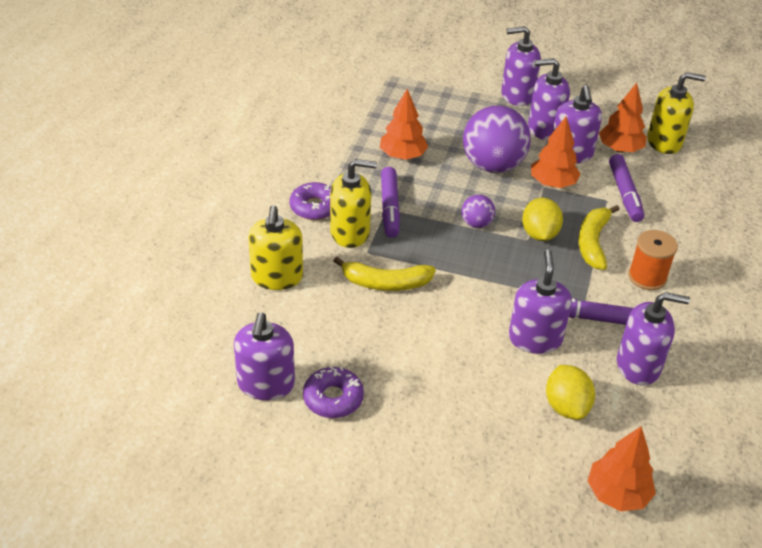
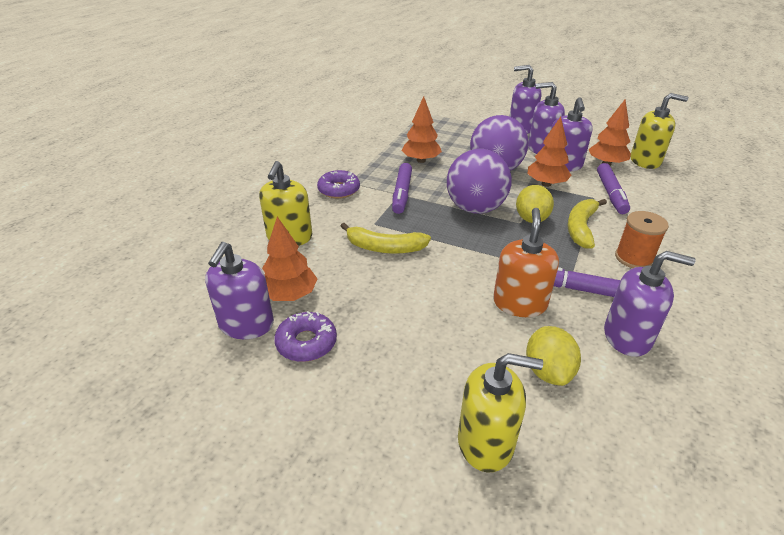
camera: 10 degrees right, 5 degrees down
yellow soap dispenser [330,159,377,248] -> yellow soap dispenser moved to [458,353,543,472]
purple ball [461,194,495,228] -> purple ball [447,149,512,214], size x2.10
purple soap dispenser [509,250,572,354] -> orange soap dispenser [493,208,559,317]
orange tree [588,426,656,511] -> orange tree moved to [262,217,317,301]

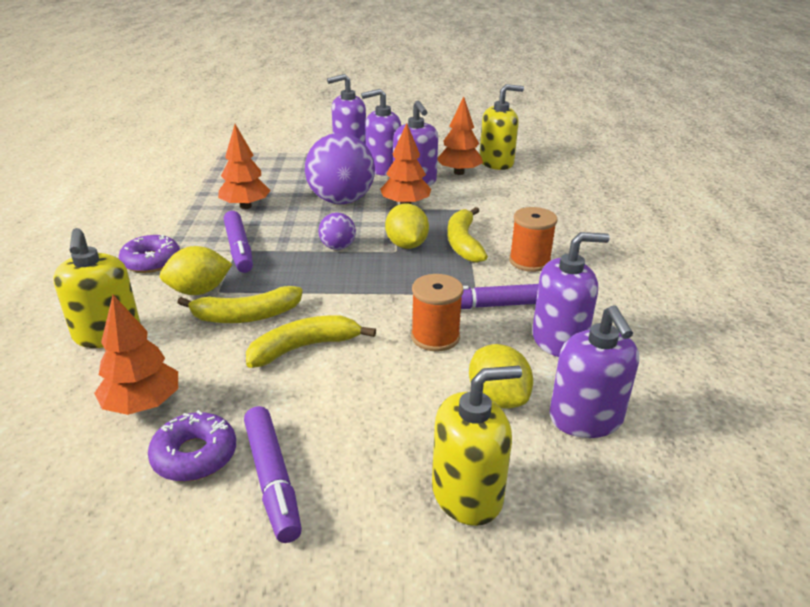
camera: 25 degrees left, 5 degrees down
purple soap dispenser [205,242,274,339] -> purple soap dispenser moved to [550,305,639,438]
purple ball [447,149,512,214] -> purple ball [319,213,356,250], size x0.48
orange soap dispenser [493,208,559,317] -> orange spool [411,274,463,351]
purple marker [597,163,630,214] -> purple marker moved to [244,406,302,543]
none -> yellow lemon [160,246,232,295]
none -> yellow banana [246,315,376,368]

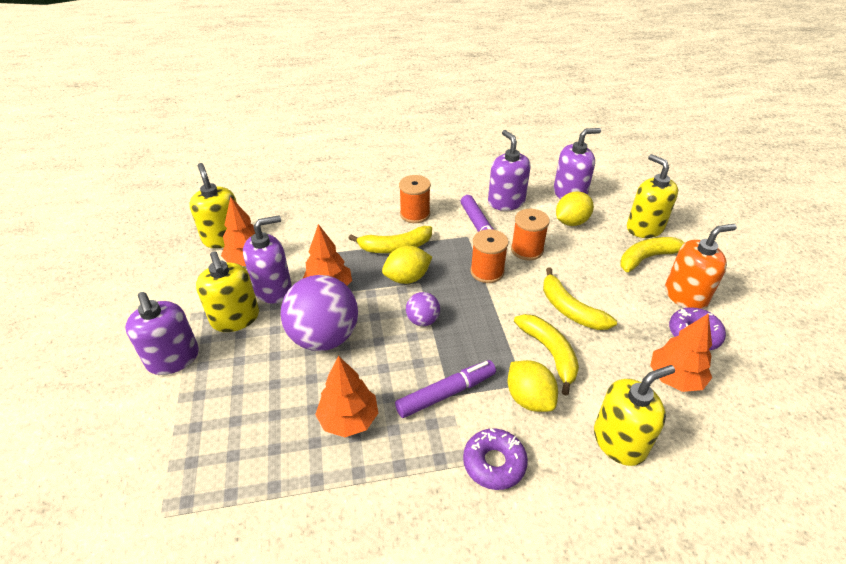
camera: 100 degrees left, 10 degrees up
purple marker [244,406,302,543] -> orange soap dispenser [665,224,737,309]
purple soap dispenser [361,89,401,176] -> yellow soap dispenser [196,251,259,332]
none -> orange spool [470,229,509,283]
none -> yellow banana [620,237,684,272]

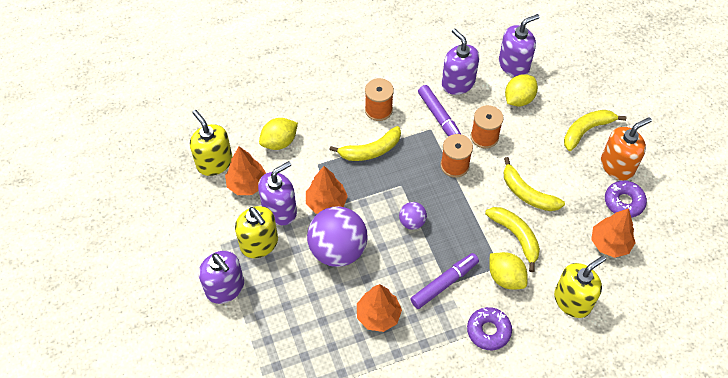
camera: 10 degrees left, 15 degrees up
yellow lemon [382,246,432,284] -> yellow lemon moved to [259,118,298,150]
yellow soap dispenser [627,154,678,238] -> none

